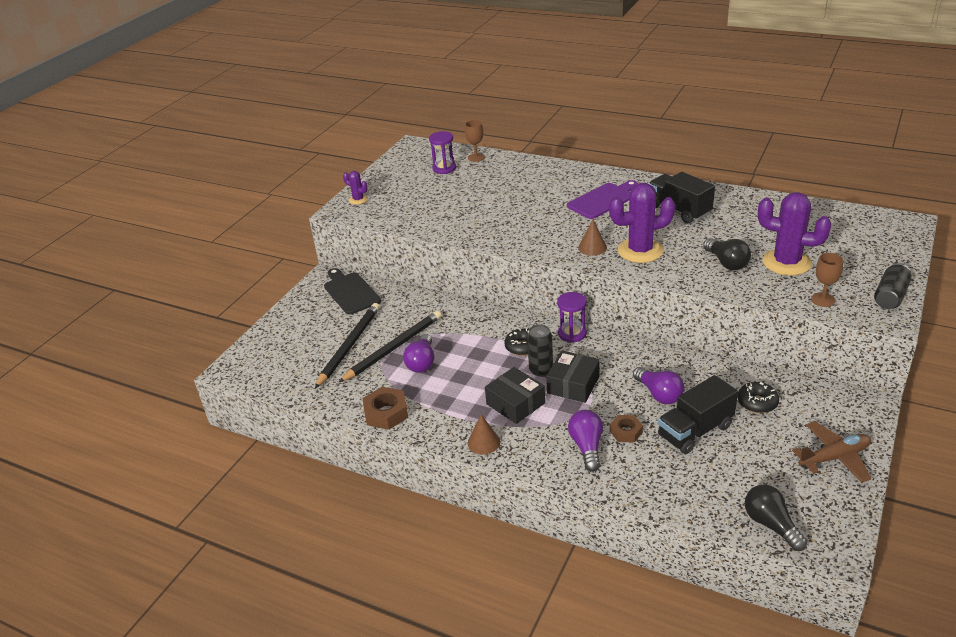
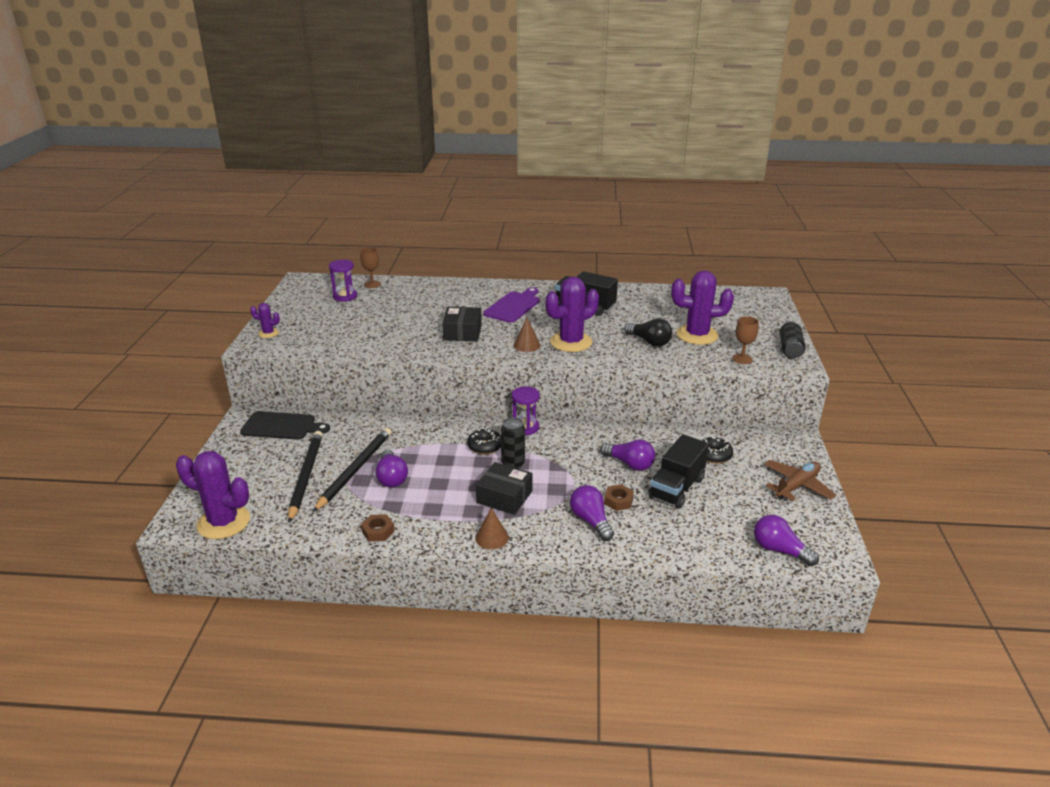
camera: 25 degrees left, 5 degrees down
black cutting board [324,268,381,315] -> black cutting board turned 150 degrees clockwise [240,411,330,440]
brown nut [363,387,409,430] -> brown nut [361,514,394,542], size x0.64
black box [546,351,600,403] -> black box moved to [442,307,482,341]
black light bulb [745,485,807,551] -> purple light bulb [754,515,819,566]
none -> purple cactus [176,451,250,539]

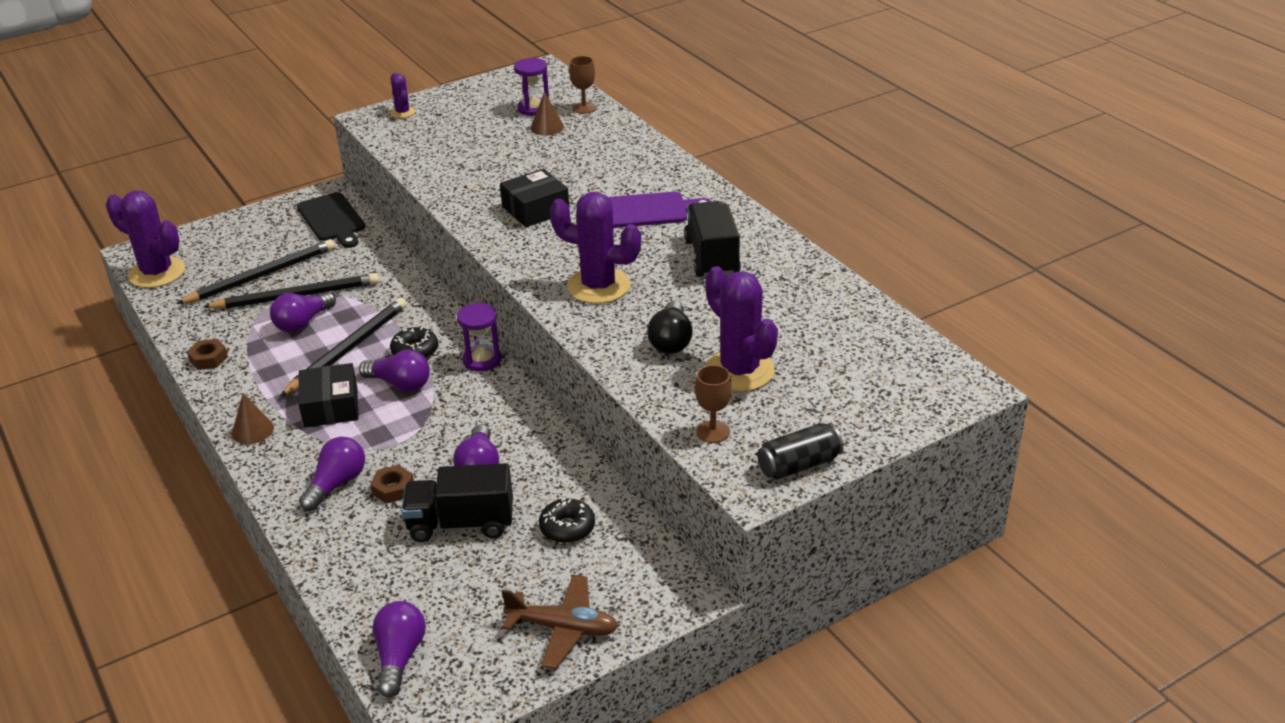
camera: 55 degrees right, 5 degrees up
purple cactus [176,451,250,539] -> purple cactus turned 45 degrees counterclockwise [106,190,185,288]
black can [501,417,525,469] -> purple light bulb [359,350,430,392]
brown cone [514,318,540,352] -> brown cone moved to [530,91,564,136]
none -> black pencil [280,298,407,397]

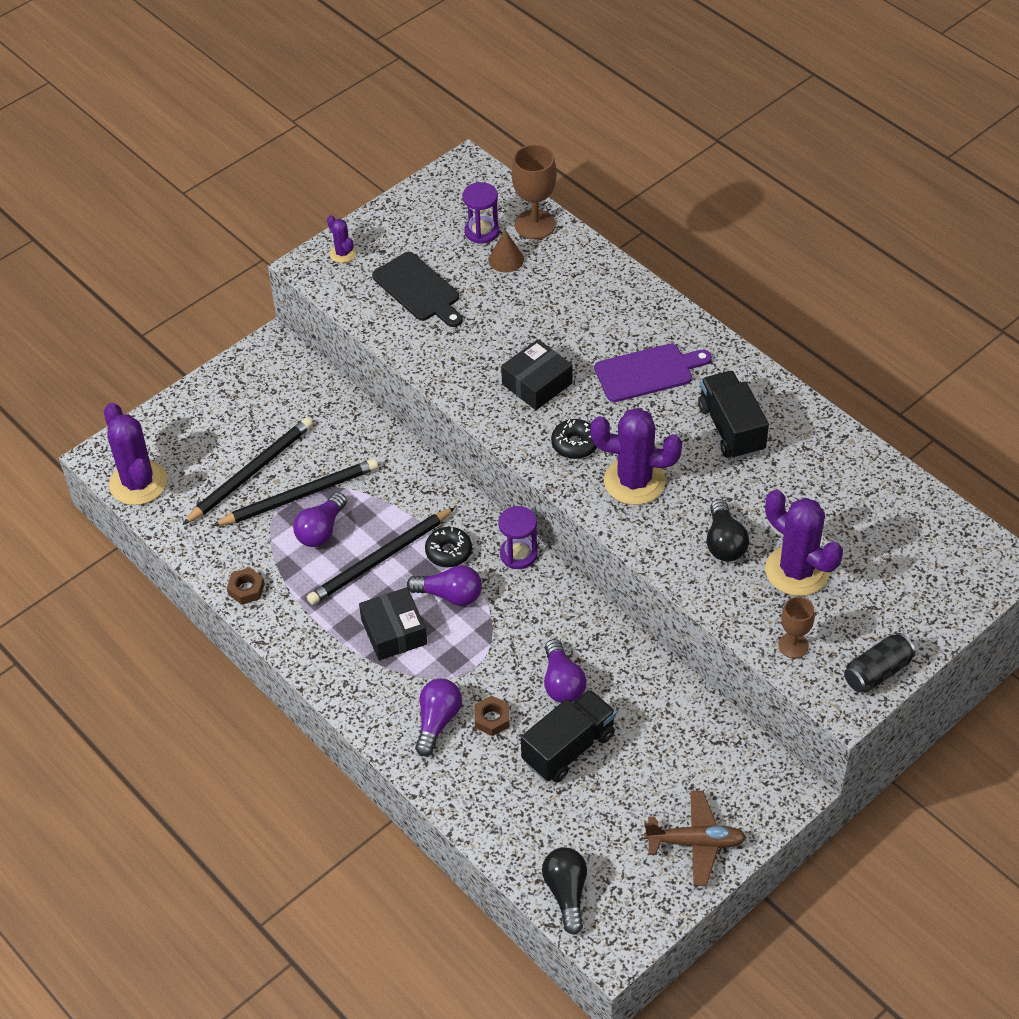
camera: 10 degrees left, 15 degrees up
purple cactus [106,190,185,288] -> purple cactus turned 45 degrees clockwise [104,403,167,505]
brown cone [232,393,274,444] -> none
black pencil [280,298,407,397] -> black pencil turned 150 degrees counterclockwise [307,507,455,605]
black cutting board [297,192,365,248] -> black cutting board moved to [372,252,463,327]
purple light bulb [372,601,426,698] -> black light bulb [542,847,587,935]
black truck [401,463,513,542] -> black truck turned 150 degrees clockwise [521,689,616,783]
black donut [539,498,595,543] -> black donut moved to [551,419,597,459]
brown goblet [569,56,596,114] -> brown goblet [512,144,557,239], size x1.63

